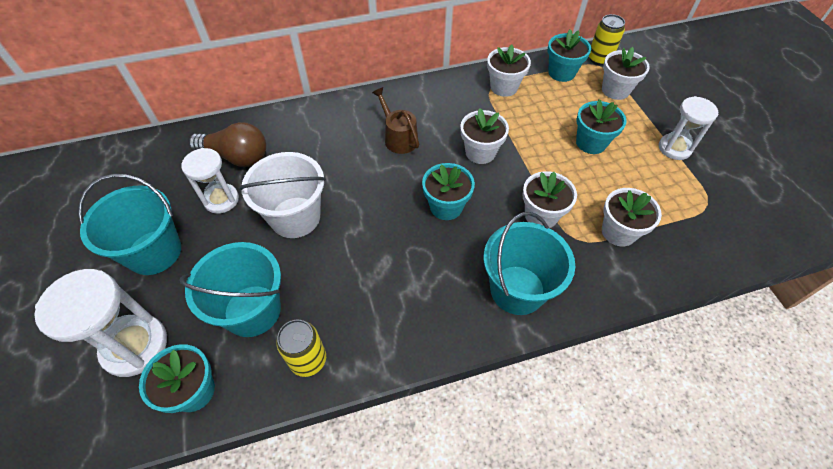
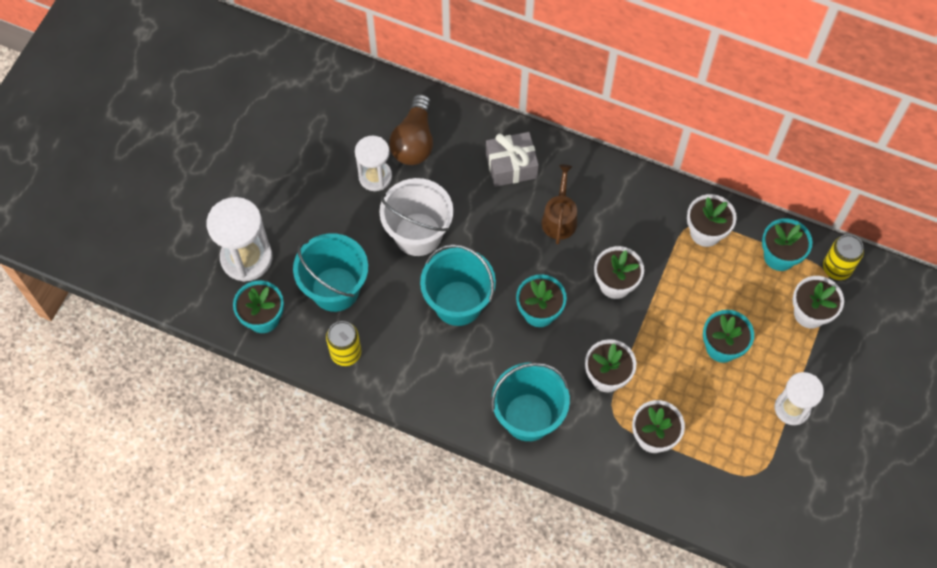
camera: 40 degrees right, 10 degrees up
turquoise bucket [78,174,181,275] -> turquoise bucket moved to [420,244,496,326]
brown light bulb [189,122,266,167] -> brown light bulb turned 45 degrees clockwise [389,94,433,165]
none -> grey gift [486,132,539,187]

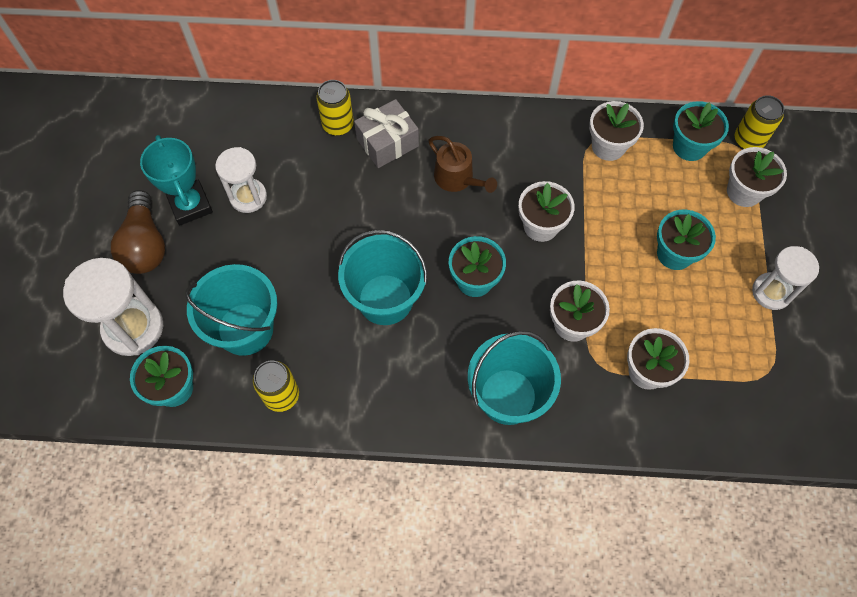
camera: 20 degrees left, 0 degrees up
white bucket [379,178,453,256] -> none
brown light bulb [389,94,433,165] -> brown light bulb moved to [111,190,165,274]
brown watering can [542,165,577,244] -> brown watering can turned 150 degrees clockwise [428,136,497,193]
none -> turquoise trophy [140,135,213,225]
none -> yellow can [316,80,354,136]

